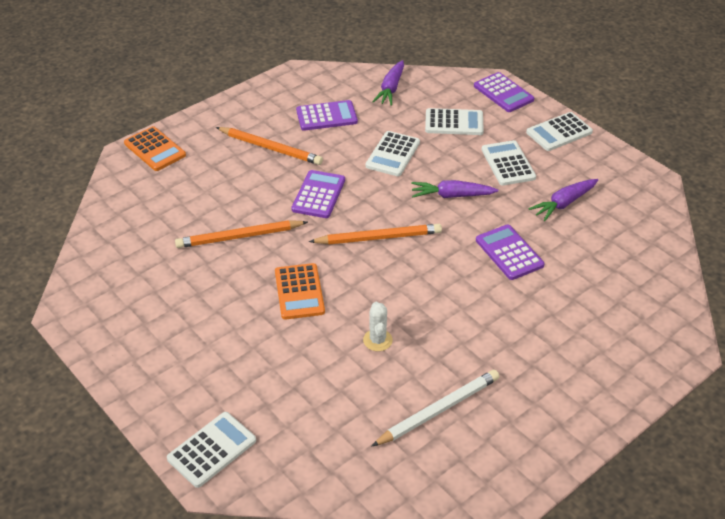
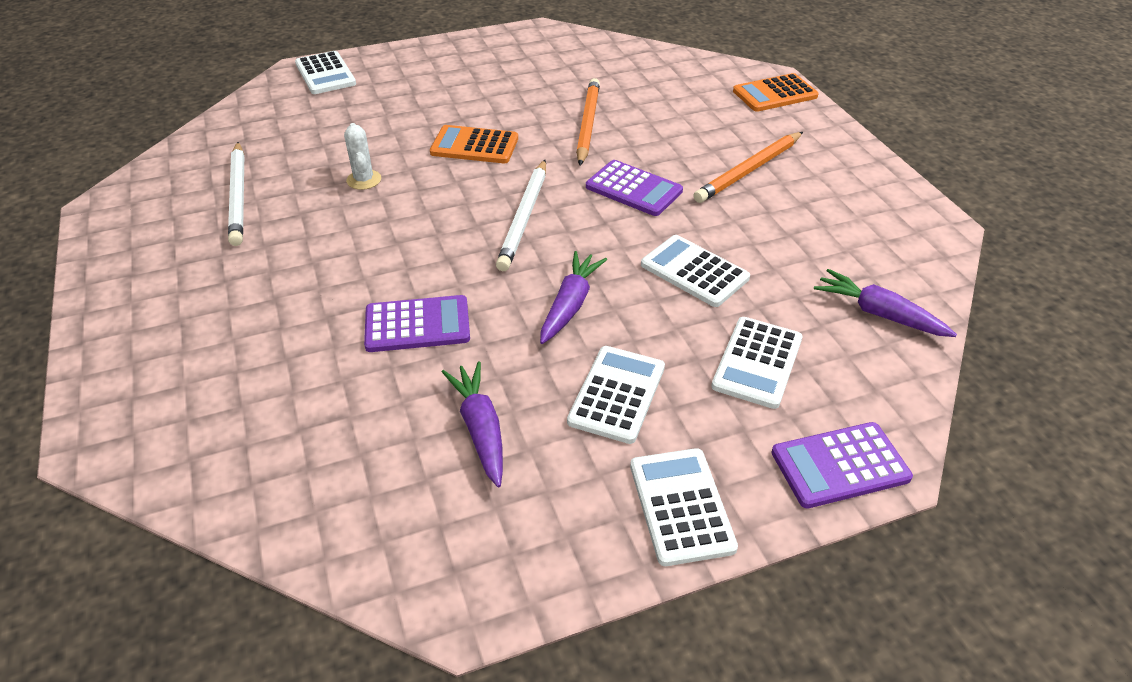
camera: 110 degrees right, 0 degrees up
purple calculator [296,100,358,131] -> none
orange pencil [309,224,442,245] -> white pencil [496,160,546,271]
white cactus [363,302,393,351] -> white cactus turned 60 degrees clockwise [344,123,381,190]
white calculator [481,140,536,186] -> white calculator turned 75 degrees counterclockwise [567,346,665,444]

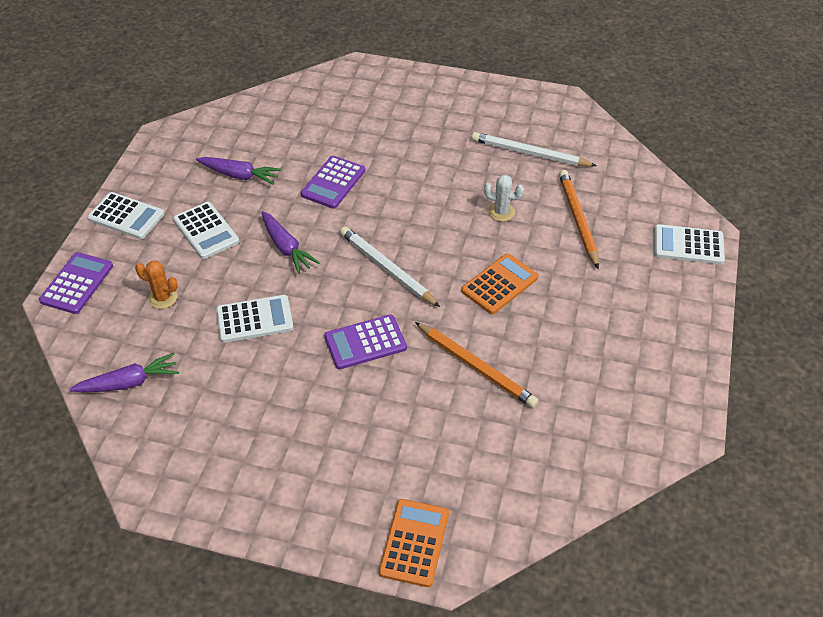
camera: 125 degrees right, 5 degrees up
orange pencil [693,132,803,203] -> orange pencil moved to [559,170,599,269]
white calculator [711,317,803,409] -> orange cactus [135,261,178,309]

